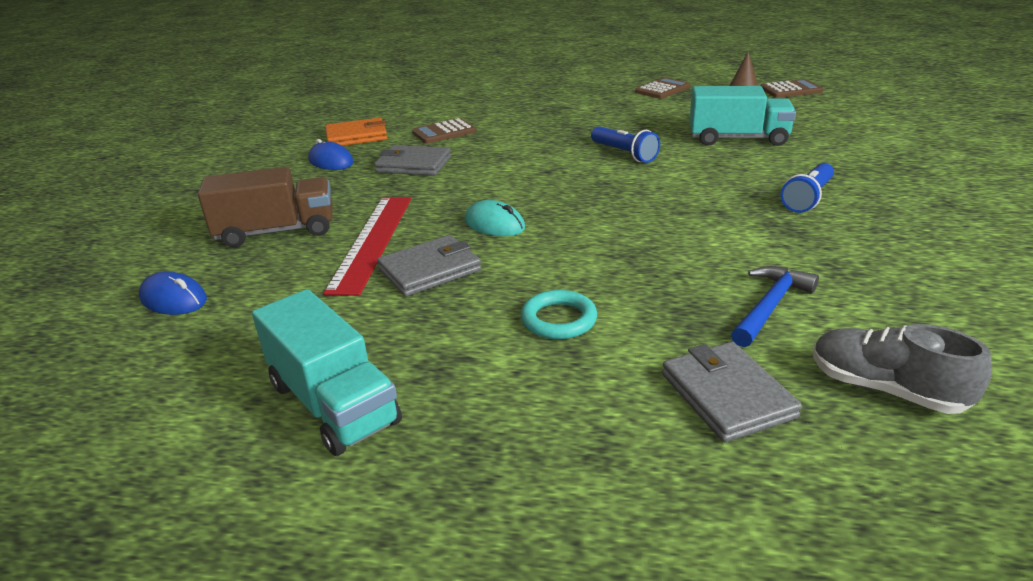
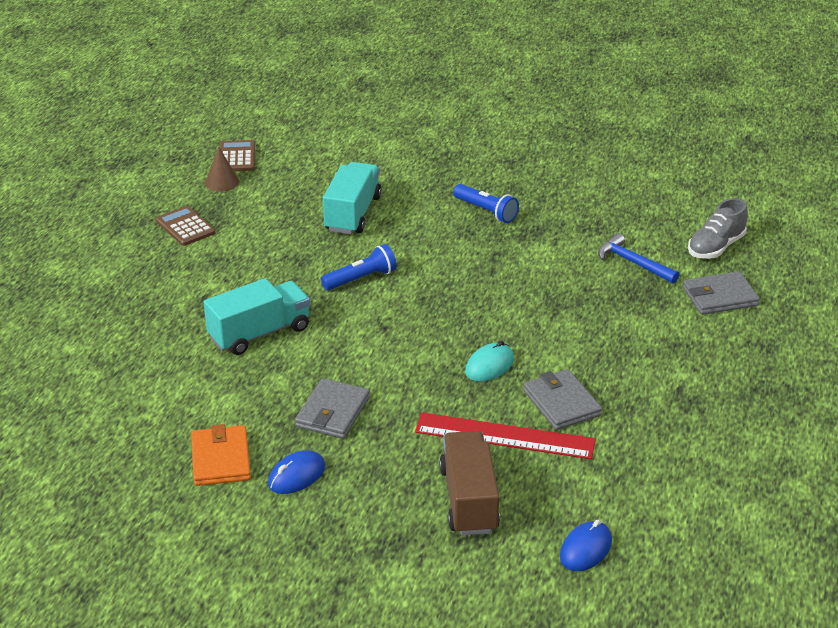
camera: 85 degrees left, 5 degrees up
turquoise truck [252,289,402,456] -> turquoise truck moved to [204,278,310,355]
brown calculator [412,118,476,144] -> none
turquoise ring [521,290,597,340] -> none

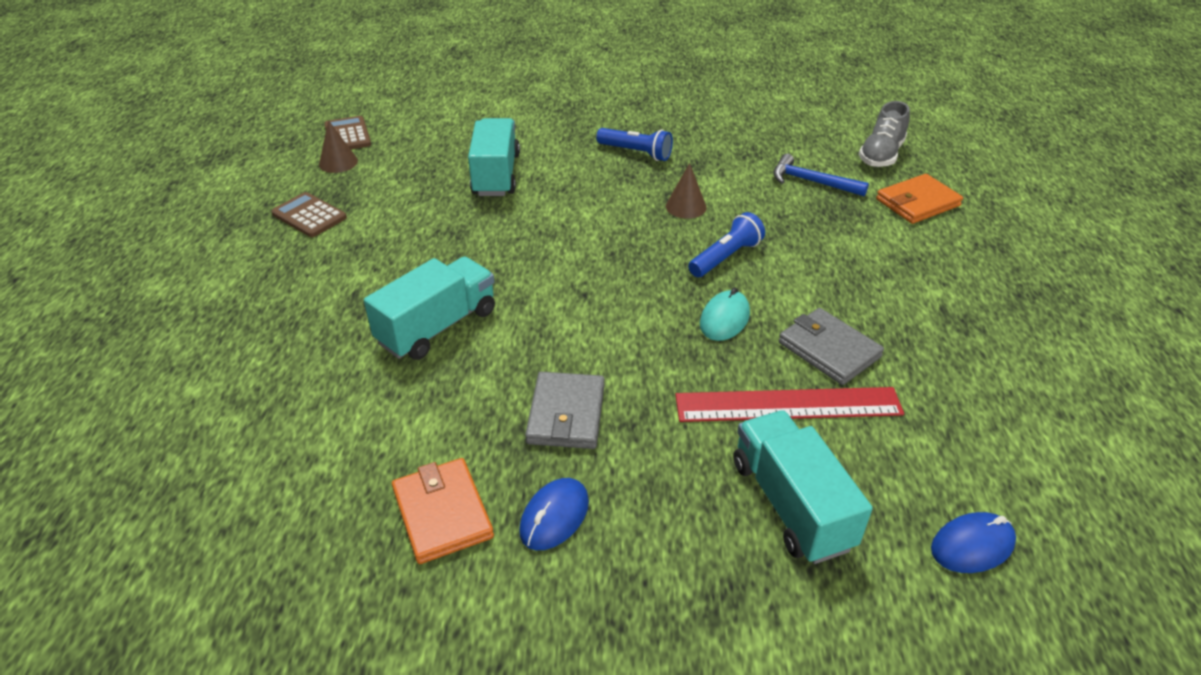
camera: 15 degrees left, 5 degrees up
blue flashlight [321,244,397,291] -> blue flashlight moved to [688,212,765,277]
brown truck [439,431,500,536] -> turquoise truck [734,410,873,564]
blue mouse [560,520,612,571] -> blue mouse turned 45 degrees clockwise [931,512,1016,573]
grey wallet [683,271,760,315] -> orange wallet [876,174,963,224]
none -> brown cone [666,163,707,219]

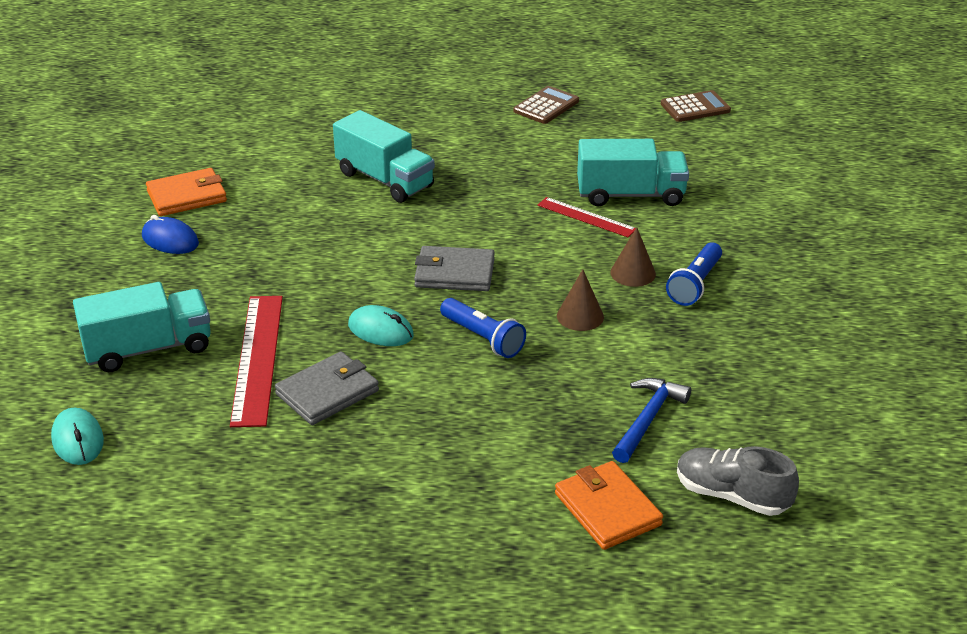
camera: 90 degrees right, 5 degrees down
brown cone [319,120,358,173] -> brown cone moved to [610,227,656,287]
grey wallet [525,372,605,449] -> grey wallet moved to [414,246,495,291]
blue mouse [931,512,1016,573] -> turquoise mouse [51,408,104,465]
none -> red ruler [537,197,636,237]

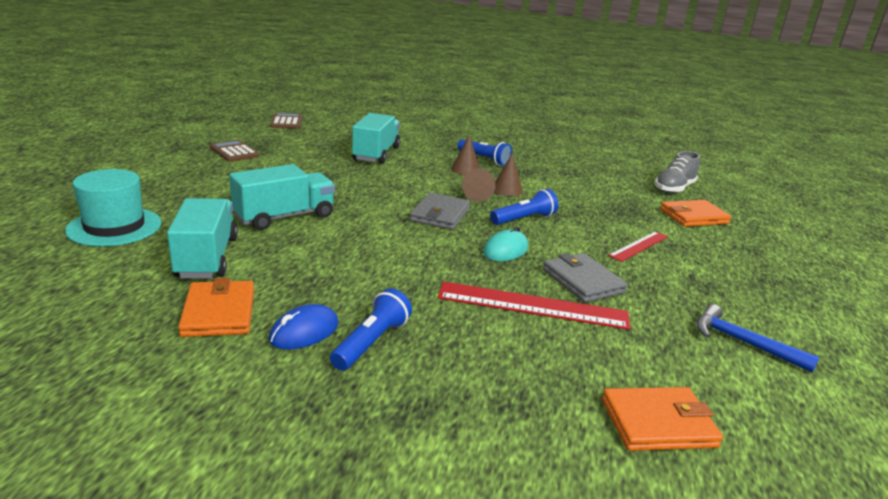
camera: 80 degrees left, 10 degrees down
turquoise mouse [51,408,104,465] -> orange wallet [602,387,723,451]
turquoise truck [73,282,211,372] -> turquoise truck moved to [167,198,238,279]
red ruler [537,197,636,237] -> red ruler moved to [608,231,668,262]
blue hammer [612,378,691,463] -> blue hammer moved to [696,304,819,373]
none -> turquoise hat [65,169,162,247]
none -> blue flashlight [330,288,412,371]
none -> brown cone [462,168,496,202]

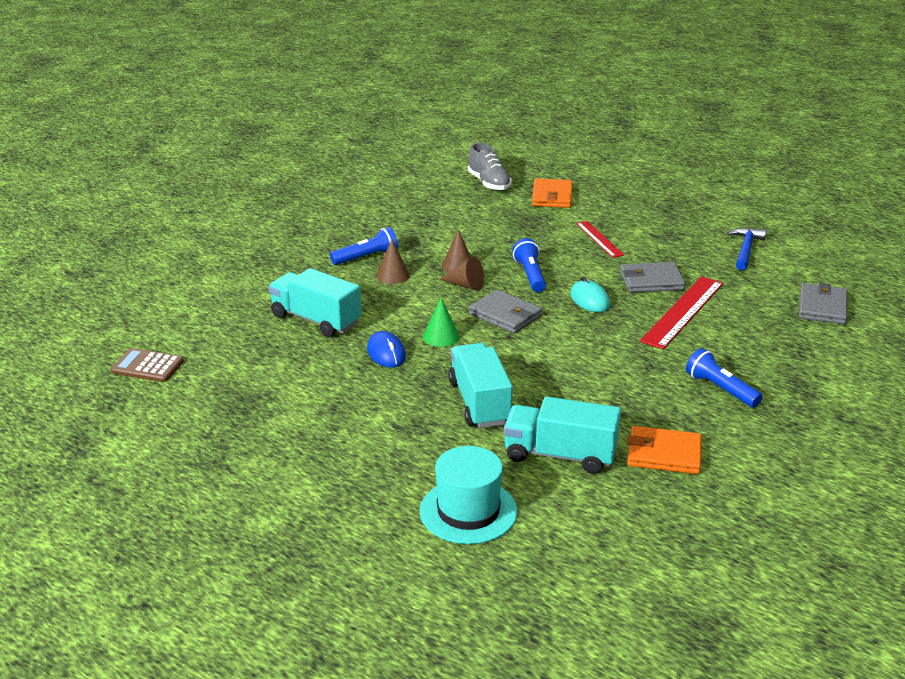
camera: 65 degrees left, 5 degrees up
brown calculator [210,140,259,162] -> none
blue mouse [269,304,339,349] -> blue mouse moved to [367,331,406,368]
orange wallet [602,387,723,451] -> grey wallet [799,283,848,325]
blue hammer [696,304,819,373] -> blue hammer turned 135 degrees clockwise [728,227,766,271]
none -> green cone [423,298,460,347]

